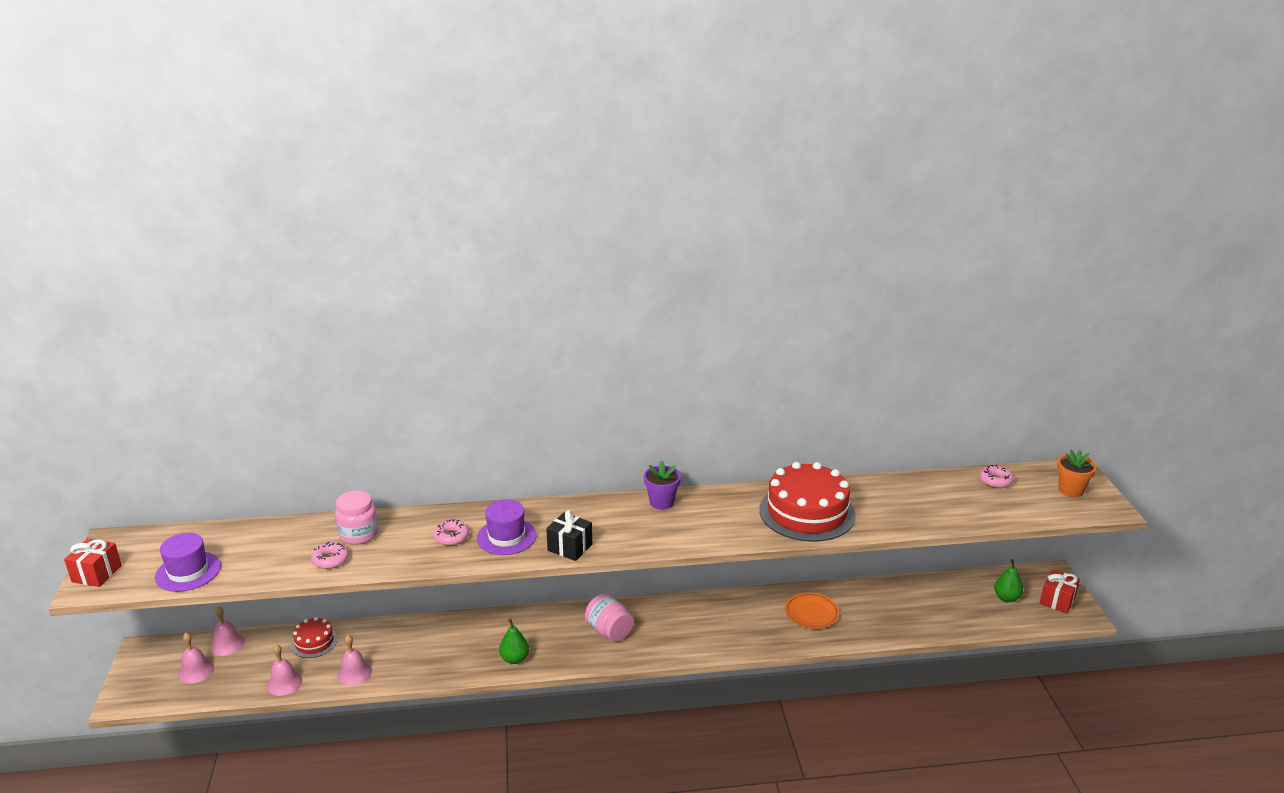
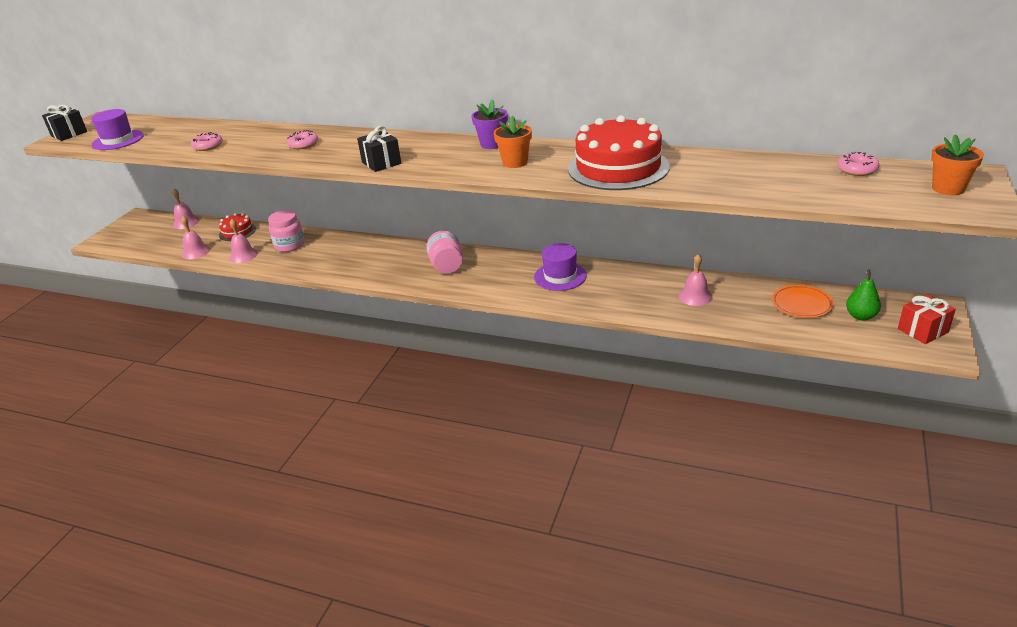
camera: 30 degrees right, 5 degrees up
red gift [64,538,122,587] -> black gift [42,105,87,141]
pink bell [178,633,214,684] -> pink bell moved to [679,254,713,306]
pink jar [335,490,378,545] -> pink jar moved to [268,210,305,252]
purple hat [477,500,537,555] -> purple hat moved to [534,243,587,291]
green pear [499,619,529,664] -> none
orange plate [785,592,839,629] -> orange plate moved to [772,285,834,318]
none -> orange flower pot [494,116,532,168]

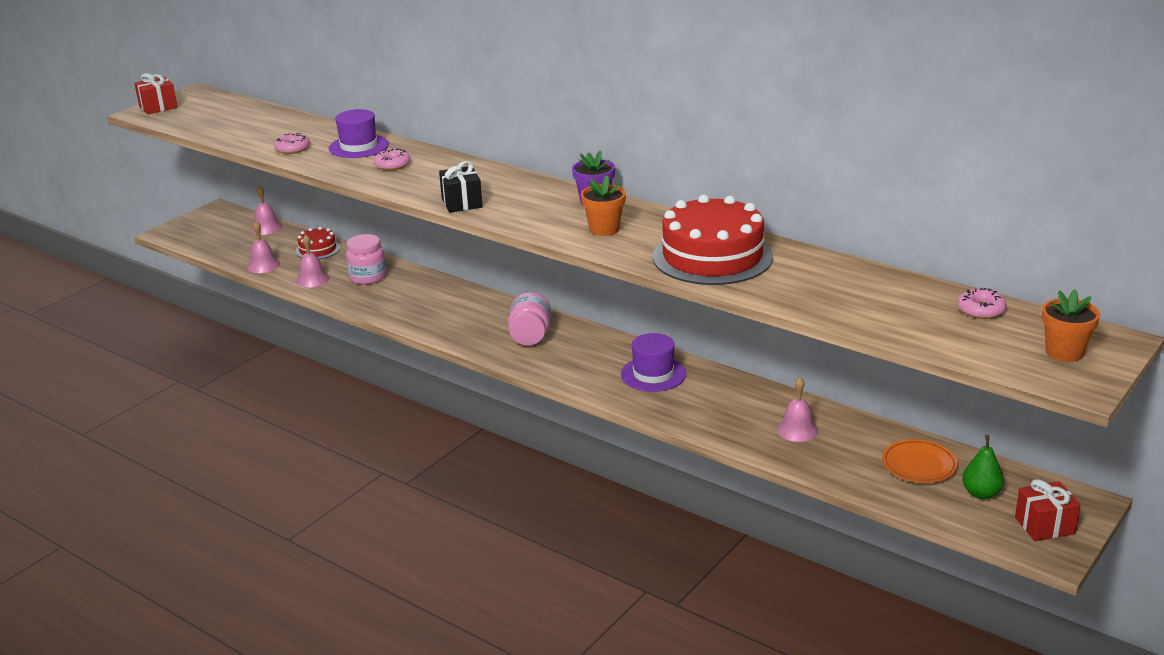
camera: 15 degrees right, 5 degrees down
black gift [42,105,87,141] -> red gift [134,73,178,114]
purple hat [91,109,144,150] -> purple hat moved to [329,109,389,158]

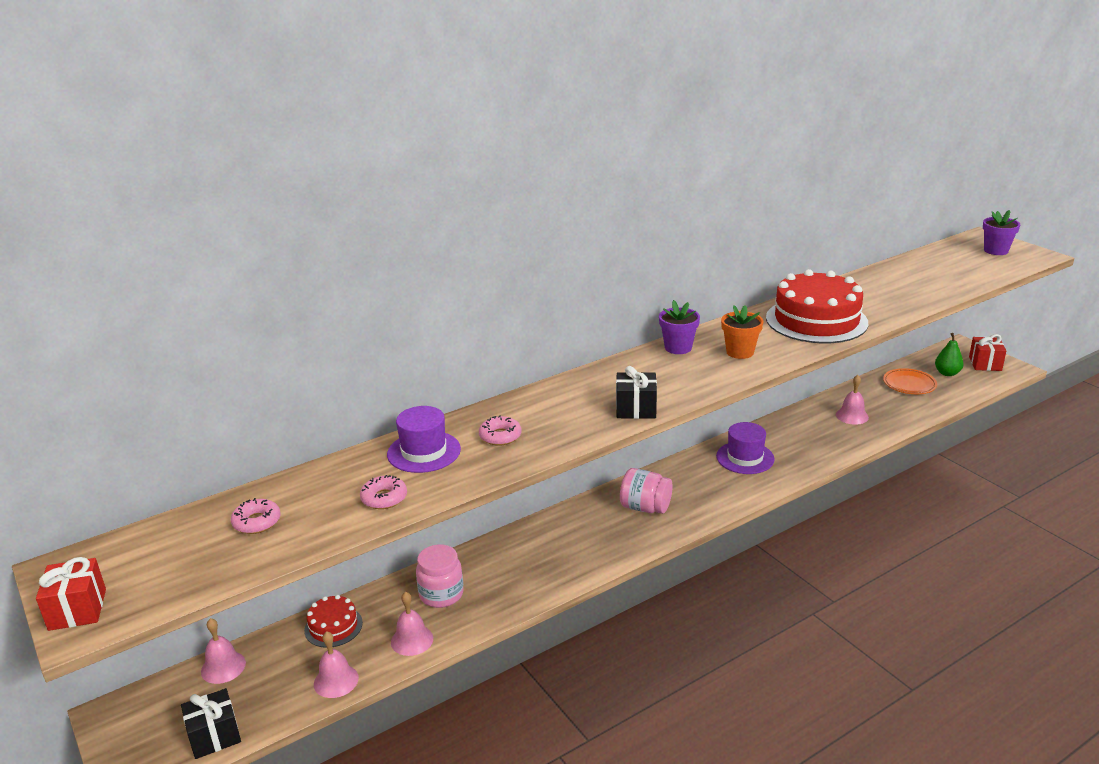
camera: 70 degrees left, 0 degrees up
pink donut [957,288,1007,319] -> pink donut moved to [231,498,281,534]
orange flower pot [1042,289,1100,362] -> purple flower pot [983,210,1020,255]
none -> black gift [181,688,241,759]

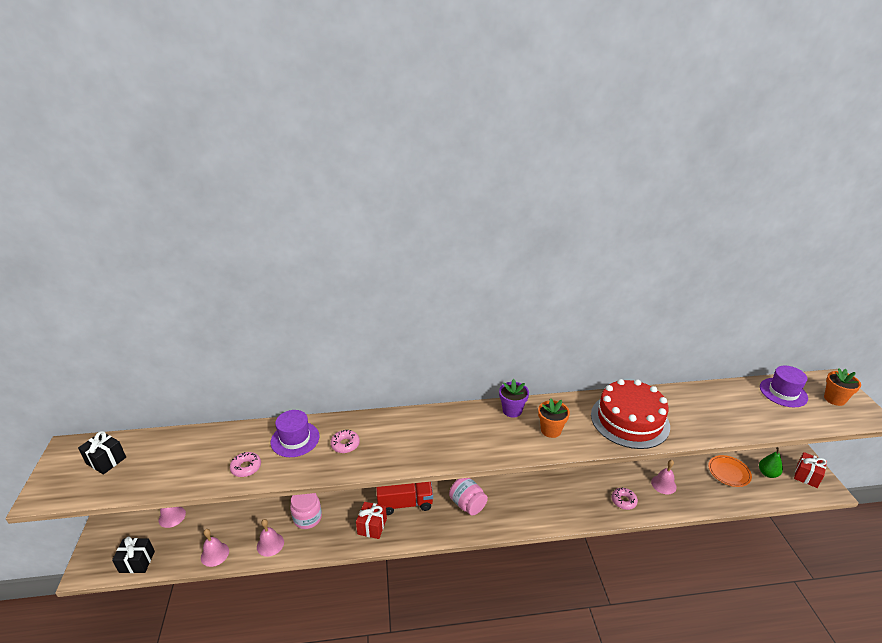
camera: 25 degrees right, 5 degrees up
red gift [36,557,106,631] -> red gift moved to [356,502,387,539]
pink donut [231,498,281,534] -> pink donut moved to [612,488,638,510]
red cake [304,595,363,648] -> none
black gift [616,366,657,419] -> black gift moved to [78,431,126,475]
purple hat [716,422,775,474] -> purple hat moved to [760,365,808,407]
purple flower pot [983,210,1020,255] -> orange flower pot [824,368,861,406]
none -> red truck [376,482,433,515]

